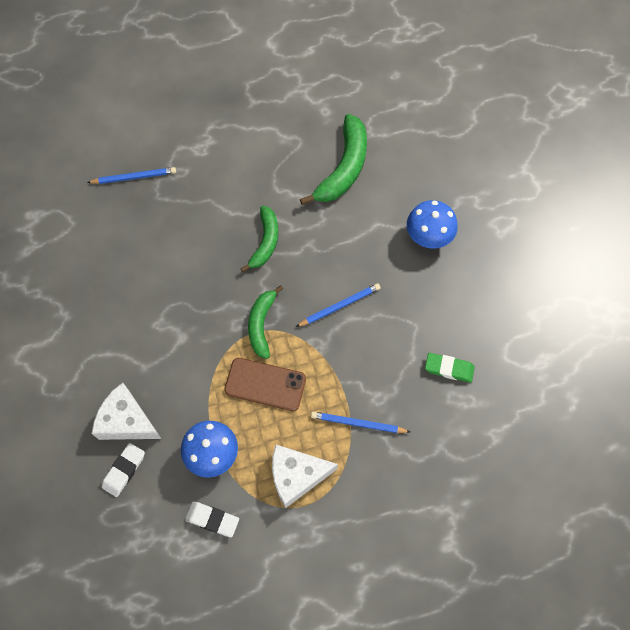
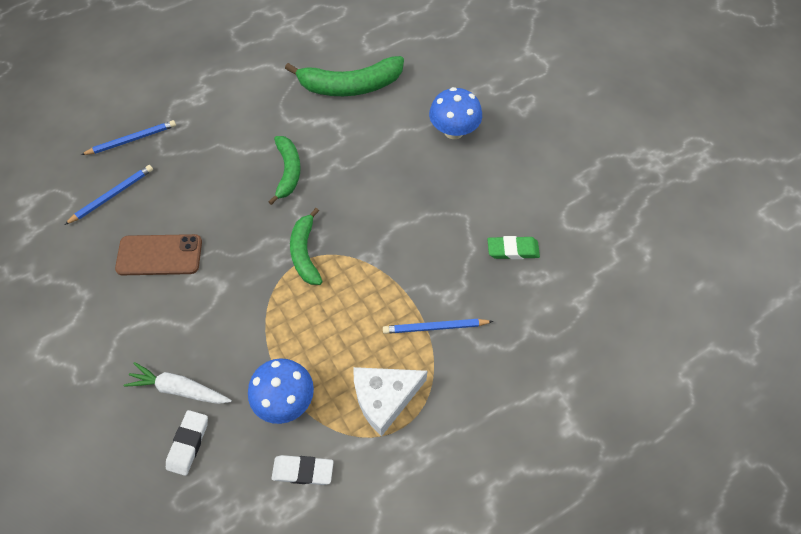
camera: 15 degrees left, 5 degrees down
white cheese [91,383,161,440] -> white carrot [124,362,232,404]
brown phone [224,358,306,411] -> brown phone moved to [115,234,202,275]
blue pencil [296,283,380,327] -> blue pencil moved to [64,165,153,225]
green banana [300,114,367,205] -> green banana turned 75 degrees clockwise [285,56,404,96]

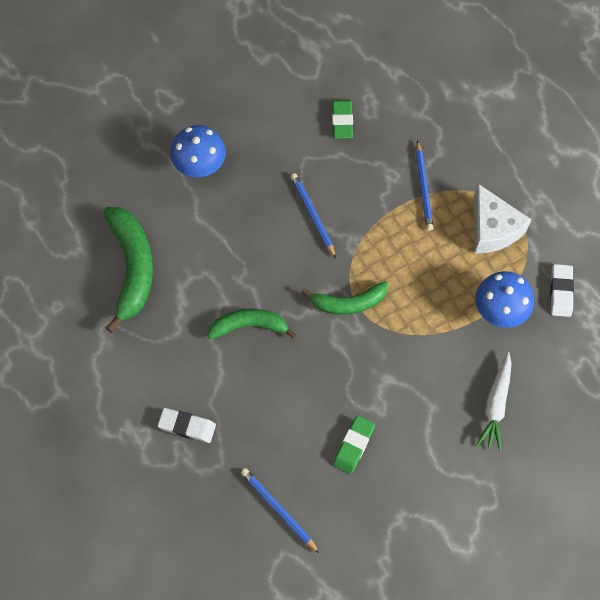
camera: 90 degrees left, 5 degrees up
blue pencil [81,120,176,155] -> blue pencil moved to [290,173,336,259]
brown phone [115,234,202,275] -> green eraser [333,416,375,474]
white eraser [166,410,208,476] -> white eraser moved to [158,408,216,443]

